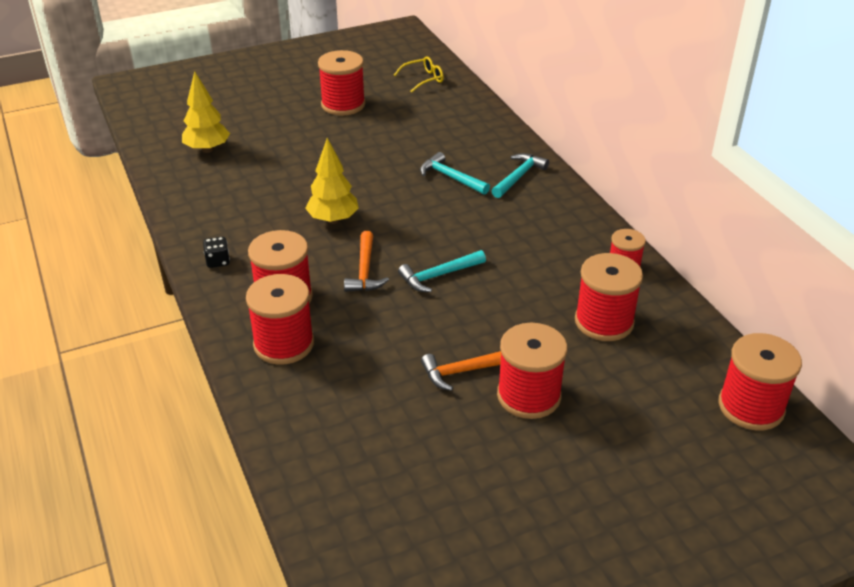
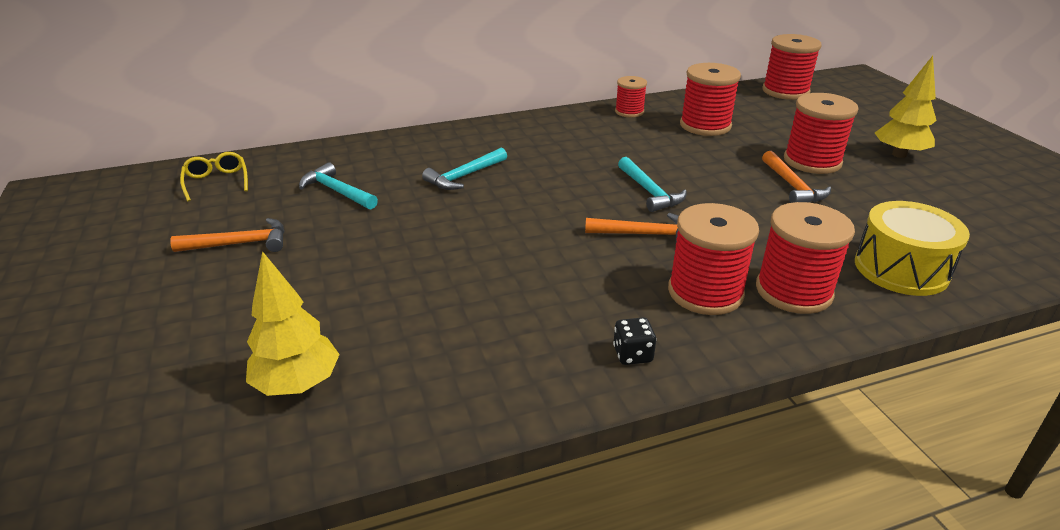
camera: 85 degrees left, 5 degrees down
yellow tree [305,138,359,224] -> yellow tree moved to [875,56,937,158]
red spool [318,50,365,116] -> orange hammer [170,218,284,252]
turquoise hammer [492,153,549,198] -> turquoise hammer moved to [299,162,378,209]
none -> yellow drum [855,201,970,296]

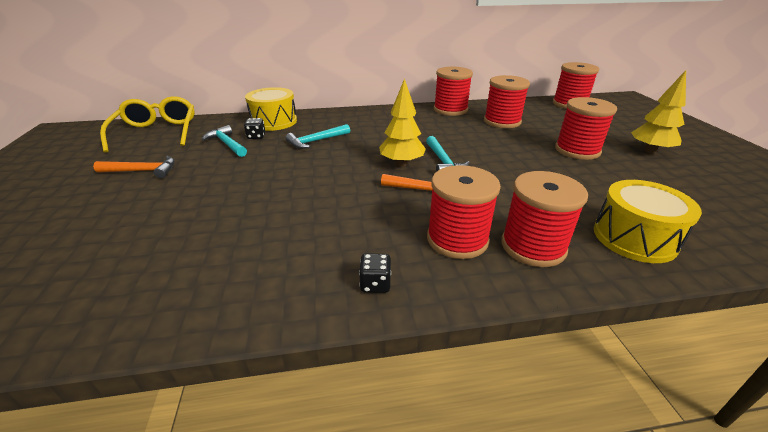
camera: 10 degrees right, 0 degrees up
yellow glasses [180,152,248,202] -> yellow glasses [100,96,195,153], size x1.88
yellow tree [246,251,340,396] -> yellow tree moved to [379,78,426,166]
red spool [615,76,647,118] -> red spool [434,67,473,116], size x1.67
orange hammer [762,151,831,203] -> none
none -> black dice [244,118,265,139]
none -> yellow drum [245,87,297,131]

